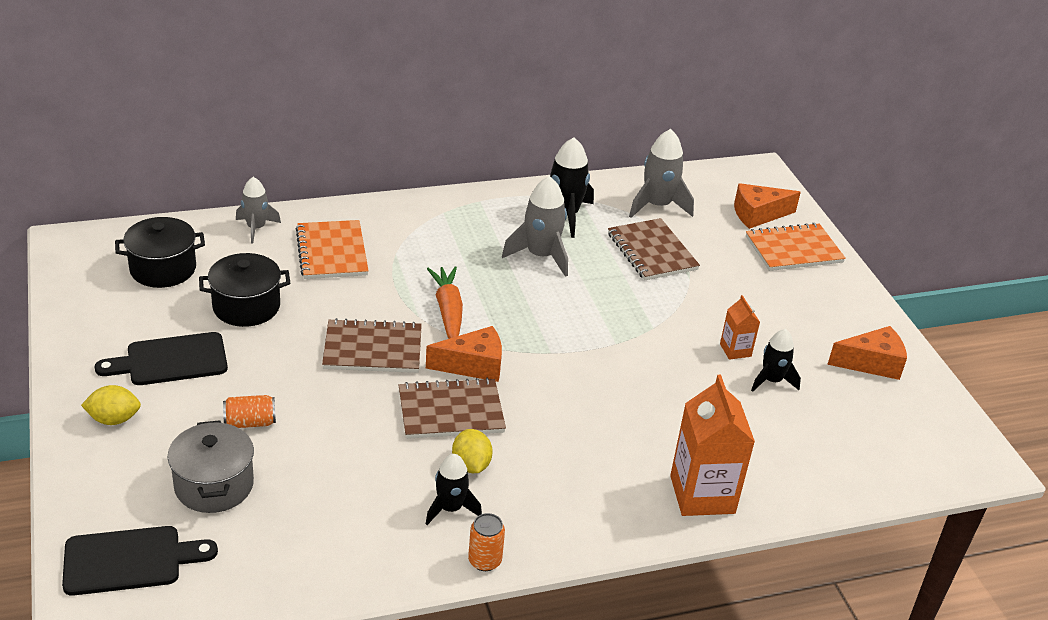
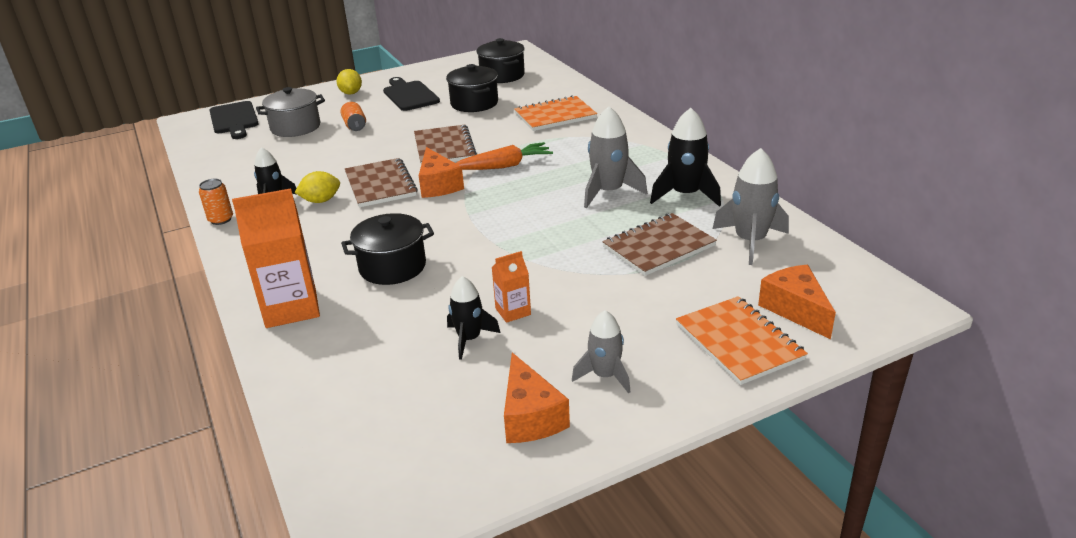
camera: 85 degrees right, 5 degrees down
grey rocket [236,177,281,244] -> grey rocket moved to [572,310,631,394]
none -> black pot [341,213,434,285]

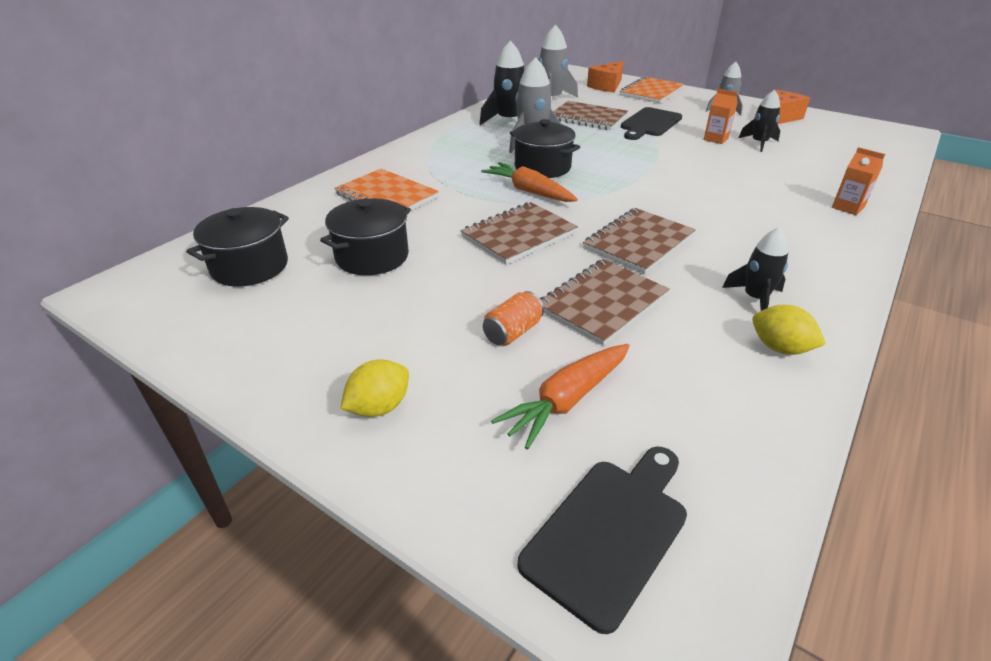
camera: 120 degrees left, 5 degrees up
orange can [199,179,233,225] -> none
orange carton [232,188,320,328] -> orange carton [832,147,885,215], size x0.51
grey pot [256,87,325,137] -> orange carrot [491,344,630,450]
yellow lemon [294,171,340,203] -> yellow lemon moved to [752,305,826,355]
black pot [341,213,434,285] -> black pot moved to [510,119,580,178]
black cutting board [383,77,440,111] -> black cutting board moved to [621,107,682,140]
orange cheese [419,147,464,198] -> none
none -> brown notebook [540,259,670,345]

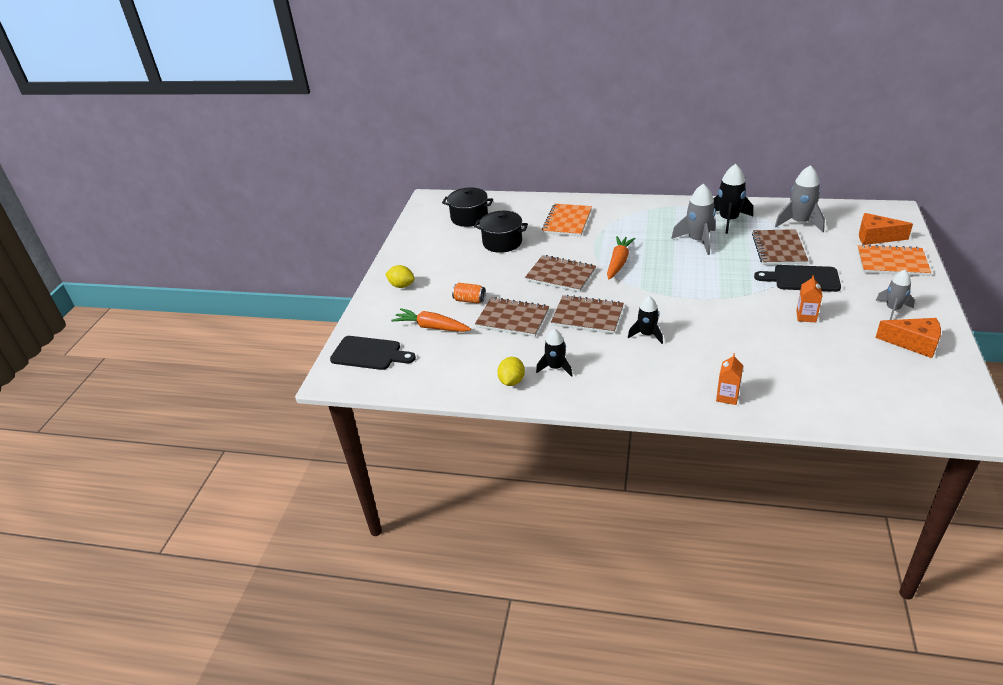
camera: 70 degrees right, 0 degrees up
black pot [510,119,580,178] -> none
black rocket [739,90,780,152] -> black rocket moved to [628,296,663,344]

